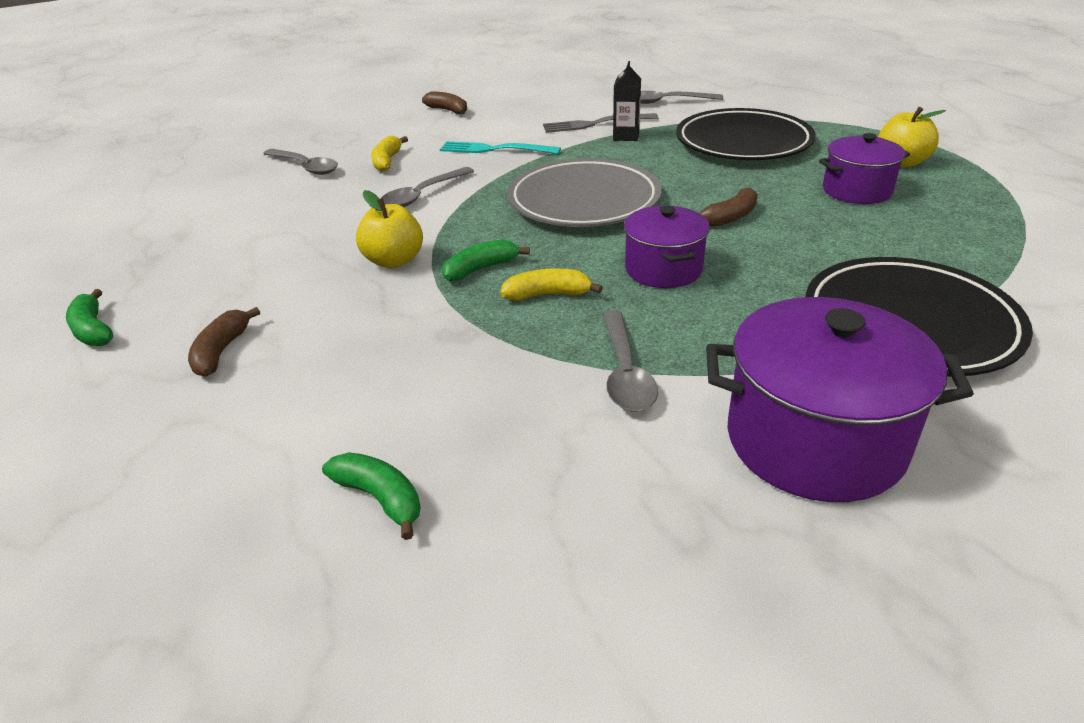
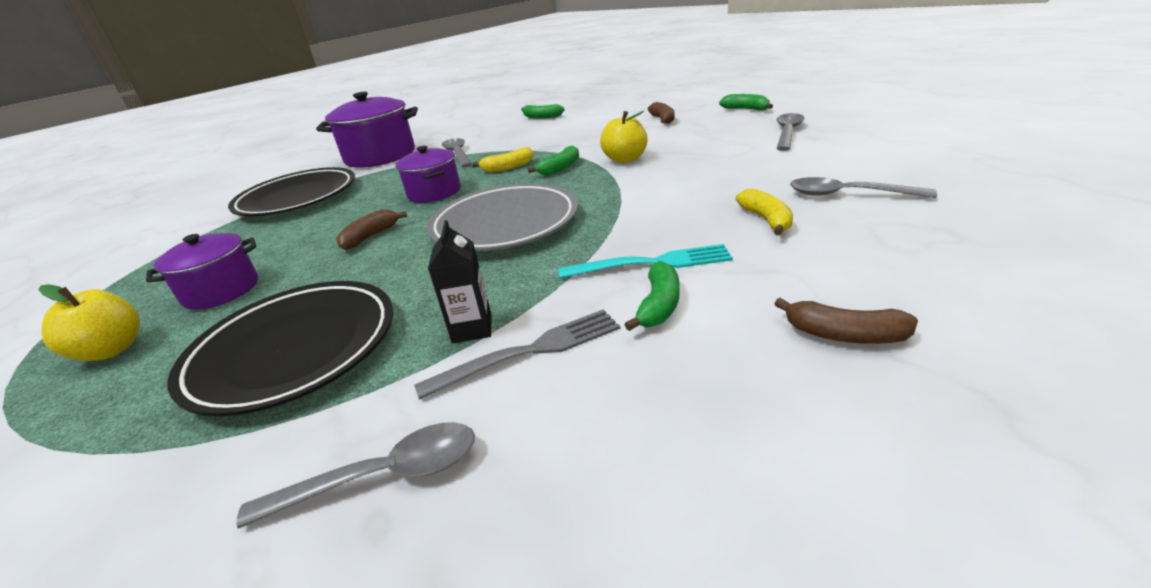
camera: 165 degrees right, 5 degrees down
grey spoon [380,167,474,207] -> grey spoon moved to [776,113,805,151]
none -> green banana [624,261,680,331]

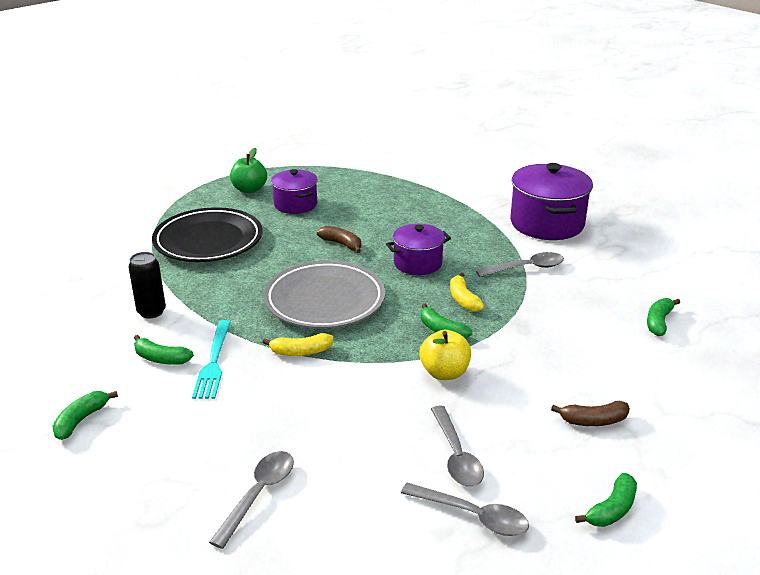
camera: 90 degrees right, 0 degrees up
yellow apple [38,284,140,361] -> green apple [230,148,267,193]
black plate [228,167,355,216] -> none
grey spoon [236,422,475,528] -> grey spoon moved to [431,406,484,486]
grey fork [414,309,620,400] -> black can [128,252,166,319]
black carton [428,220,492,344] -> none
yellow banana [736,189,793,235] -> yellow banana moved to [263,333,334,356]
brown banana [774,298,918,344] -> green banana [52,391,118,440]

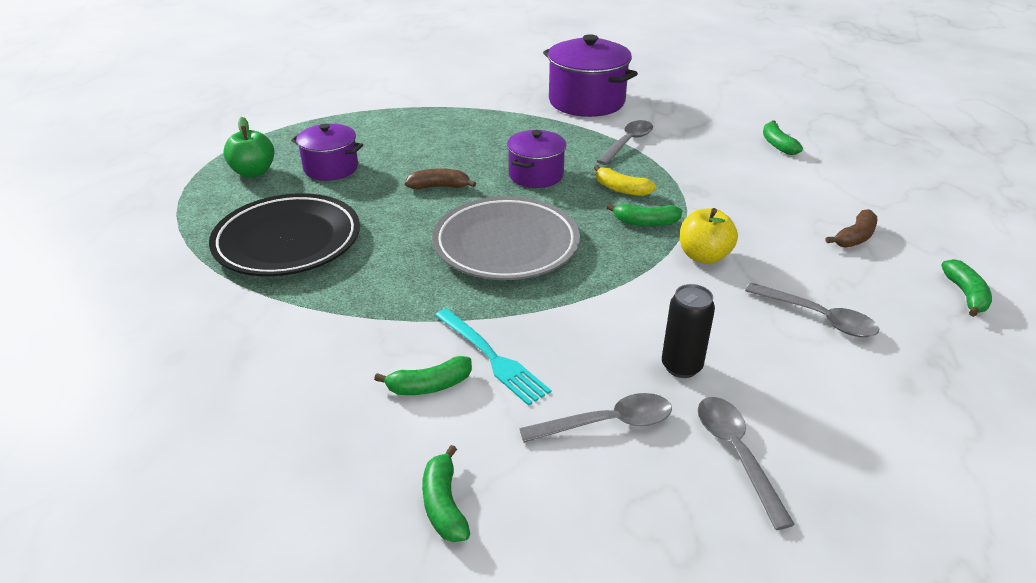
camera: 40 degrees left, 5 degrees up
black can [128,252,166,319] -> black can moved to [662,284,715,378]
yellow banana [263,333,334,356] -> none
grey spoon [401,483,529,536] -> grey spoon moved to [519,393,672,443]

